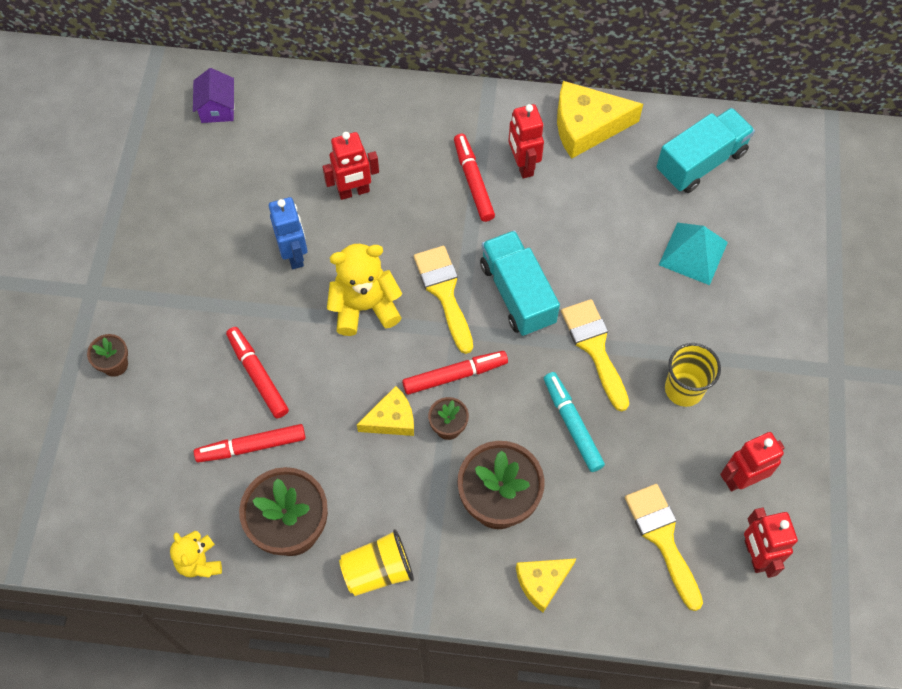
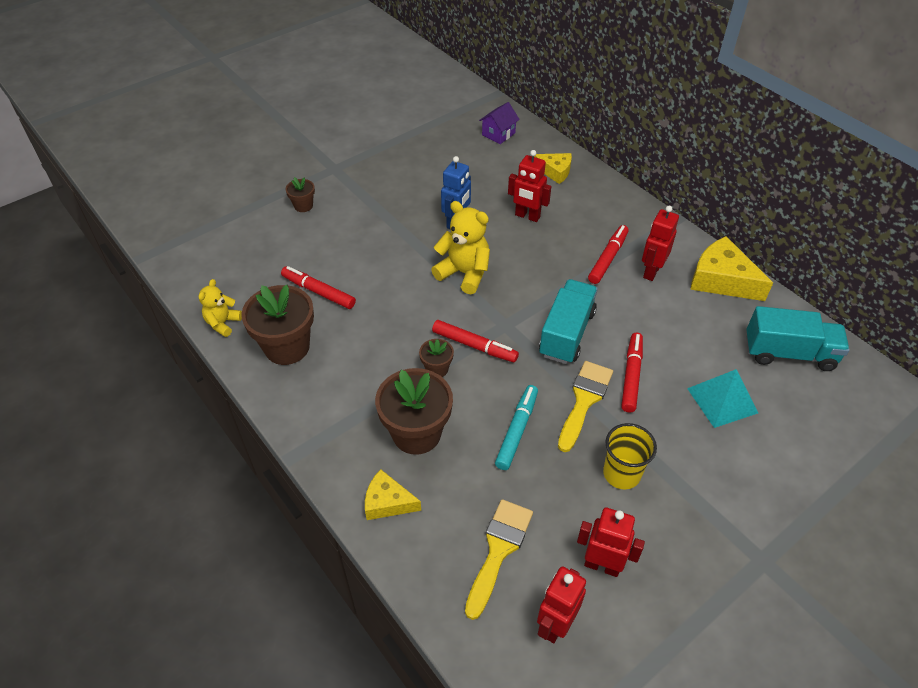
camera: 45 degrees right, 15 degrees down
red marker [226,327,289,418] -> red marker moved to [621,333,643,413]
yellow cup [339,529,414,596] -> none
yellow cheese [357,386,414,436] -> yellow cheese moved to [534,153,572,184]
yellow brush [414,246,473,354] -> none

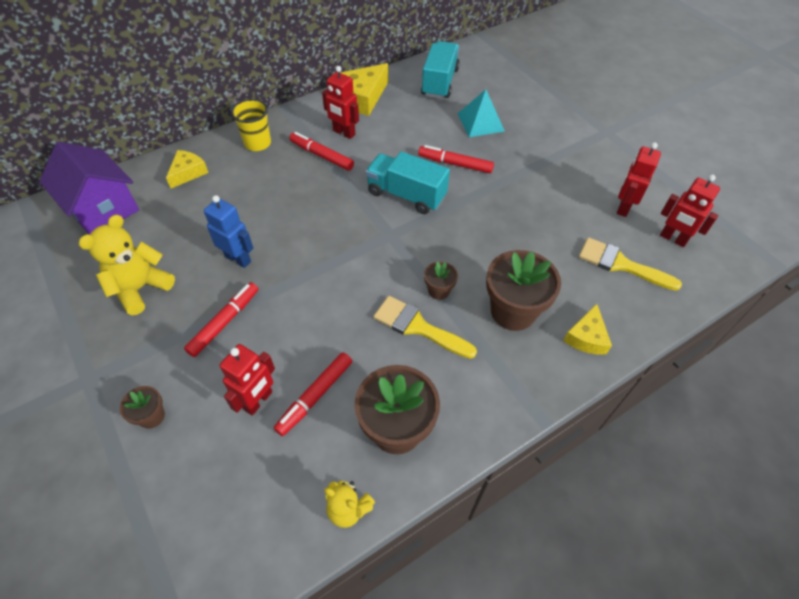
camera: 85 degrees left, 5 degrees up
yellow teddy bear [431,201,490,294] -> yellow teddy bear moved to [79,215,175,315]
red marker [432,320,519,362] -> red marker moved to [184,282,258,357]
purple house [479,102,520,144] -> purple house [39,141,139,235], size x1.92
turquoise marker [495,385,538,470] -> none
red robot [508,150,551,222] -> red robot moved to [220,344,275,416]
yellow brush [558,361,613,452] -> yellow brush moved to [373,296,477,359]
yellow cup [603,423,657,489] -> yellow cup moved to [231,99,271,151]

